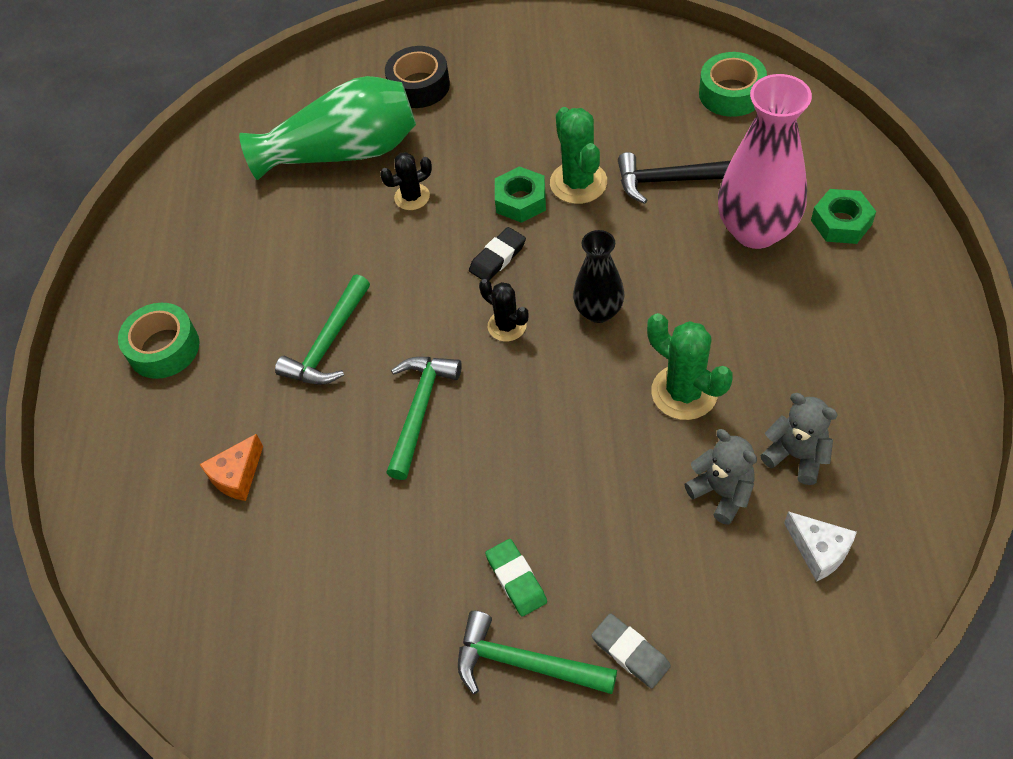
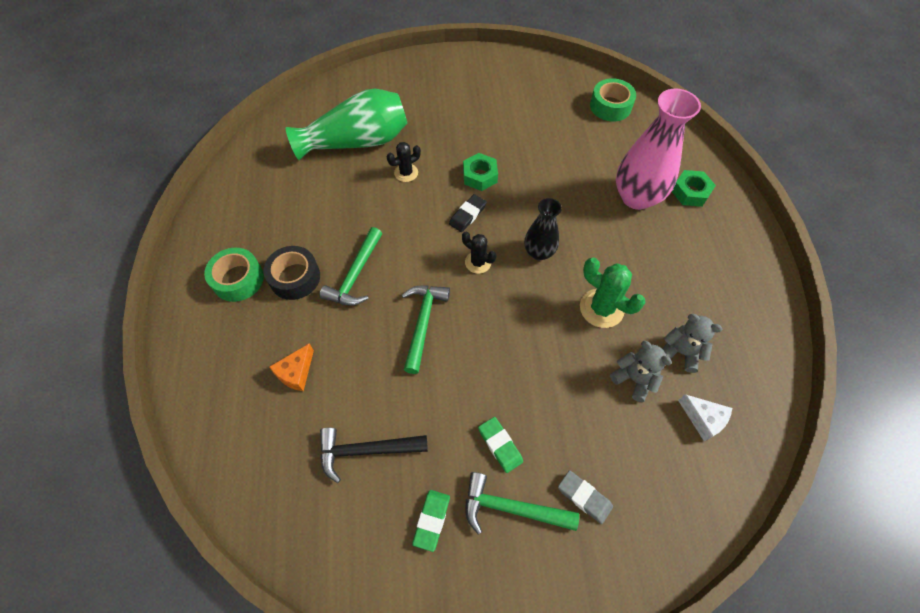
camera: 10 degrees left, 5 degrees up
black tape [385,46,450,108] -> black tape moved to [263,246,320,300]
green cactus [550,107,607,204] -> none
black hammer [618,152,731,204] -> black hammer moved to [320,427,428,483]
none -> green eraser [412,490,450,552]

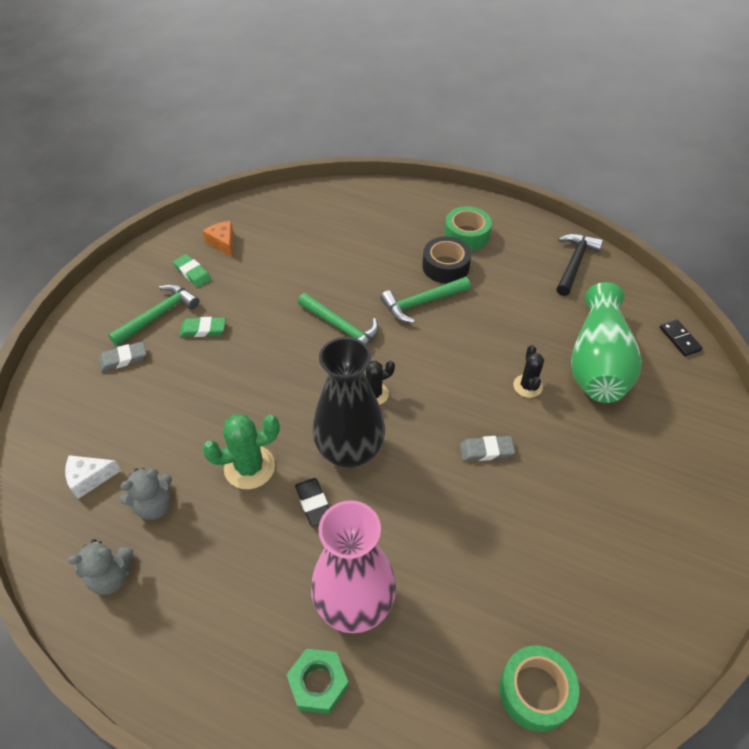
camera: 120 degrees right, 10 degrees down
orange cheese [269,343,314,391] -> orange cheese moved to [203,221,234,257]
green hammer [319,227,382,306] -> green hammer turned 75 degrees counterclockwise [380,277,471,323]
black hammer [320,427,428,483] -> black hammer moved to [557,234,603,296]
black eraser [449,194,487,232] -> black eraser moved to [295,478,329,527]
green nut [463,153,498,191] -> grey eraser [460,436,515,461]
black vase [524,198,562,260] -> black vase [312,337,385,468], size x1.74
grey teddy bear [610,341,672,402] -> grey teddy bear moved to [68,539,133,595]
none -> black domino [660,319,703,356]

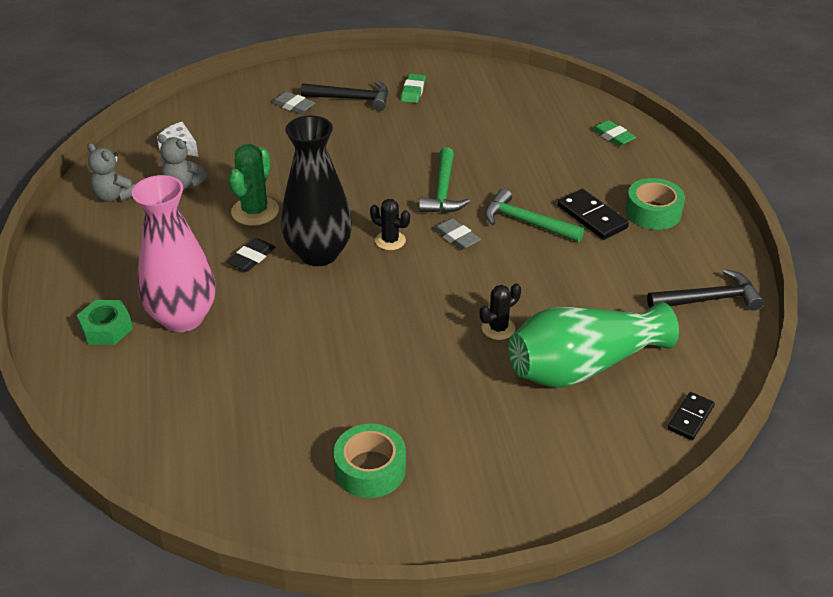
camera: 55 degrees right, 10 degrees down
green hammer [108,284,200,346] -> black hammer [301,81,388,111]
green eraser [180,317,226,337] -> green eraser moved to [592,120,636,146]
green cactus [202,414,280,489] -> green cactus turned 75 degrees clockwise [228,144,279,226]
orange cheese [203,221,234,257] -> none
black tape [422,237,471,283] -> black domino [557,189,629,240]
grey eraser [460,436,515,461] -> grey eraser moved to [433,218,481,250]
green tape [499,645,579,732] -> green tape moved to [334,424,406,498]

